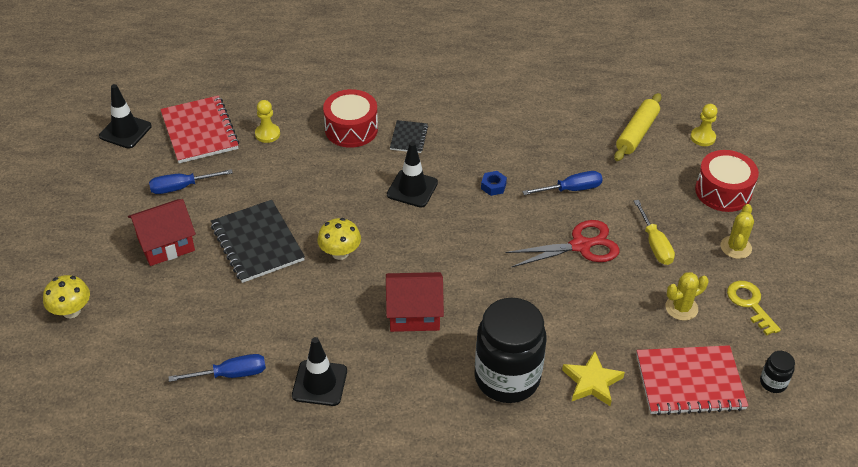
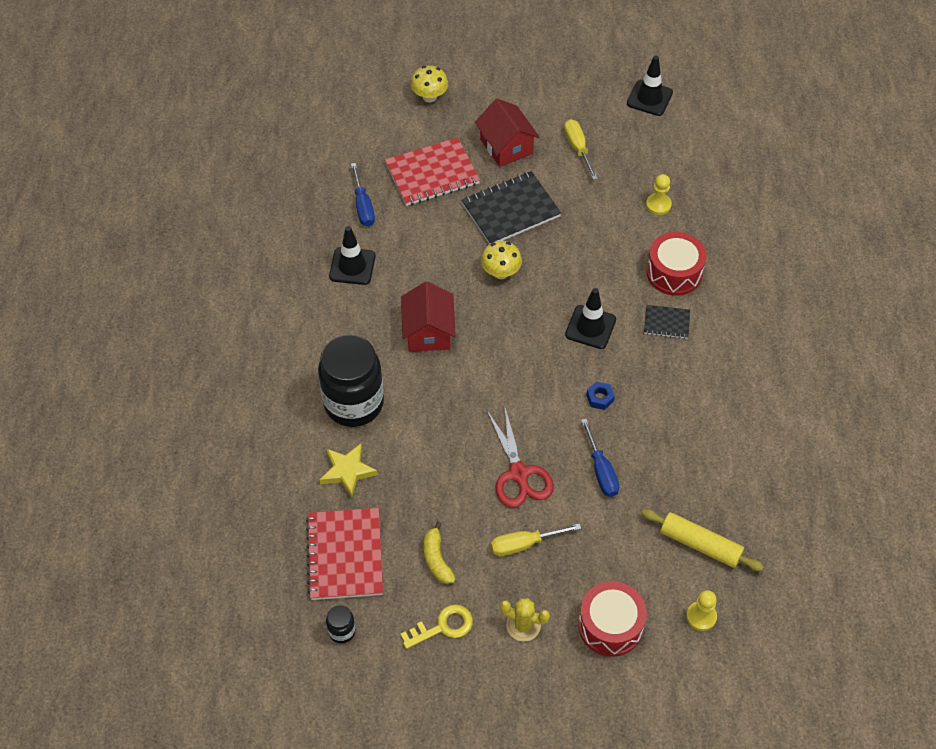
camera: 90 degrees right, 10 degrees up
blue screwdriver [149,169,233,194] -> yellow screwdriver [564,119,598,180]
red notebook [160,95,239,163] -> red notebook moved to [385,137,480,206]
yellow cactus [665,272,709,321] -> yellow banana [424,522,456,584]

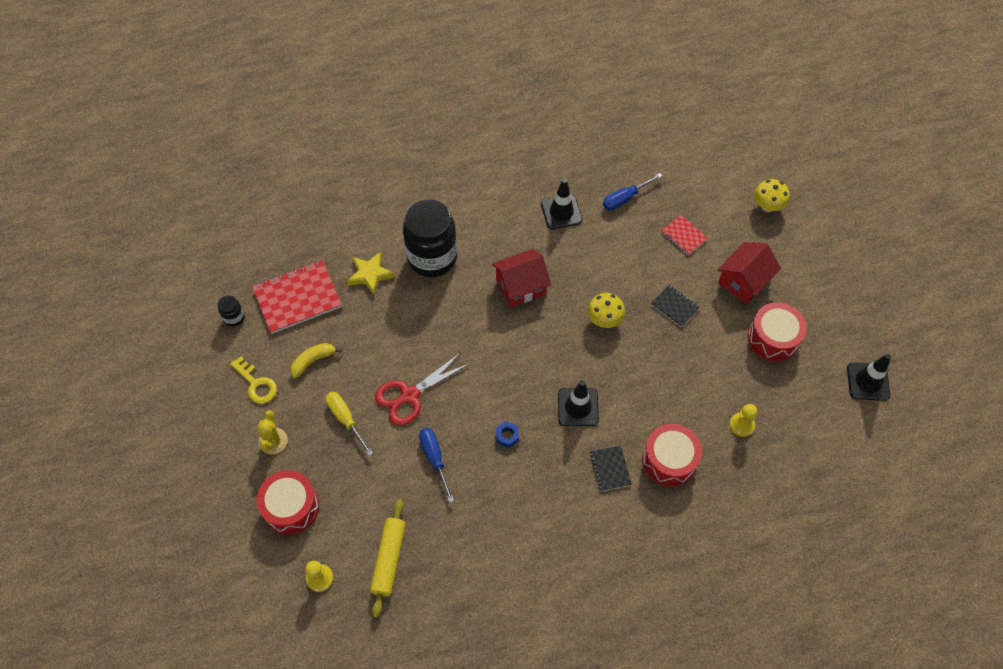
camera: 70 degrees right, 5 degrees up
red notebook [385,137,480,206] -> red notebook [661,215,708,255], size x0.52
black notebook [461,171,561,244] -> black notebook [651,285,700,327], size x0.52
yellow screwdriver [564,119,598,180] -> red drum [748,302,807,362]
blue screwdriver [581,419,619,497] -> blue screwdriver turned 105 degrees clockwise [419,428,454,503]

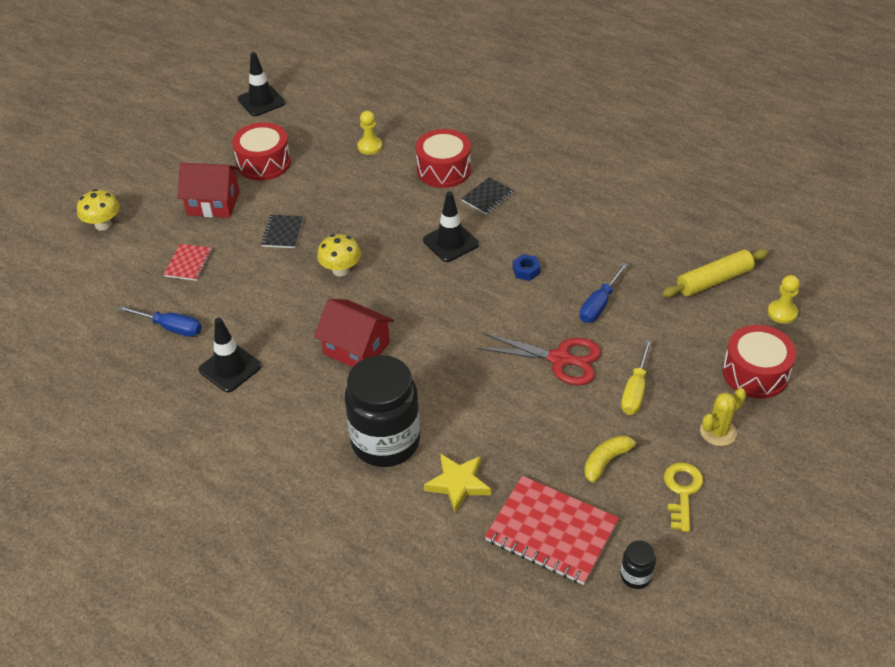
camera: 125 degrees left, 15 degrees down
yellow banana [290,343,342,378] -> yellow banana turned 120 degrees clockwise [584,435,644,483]

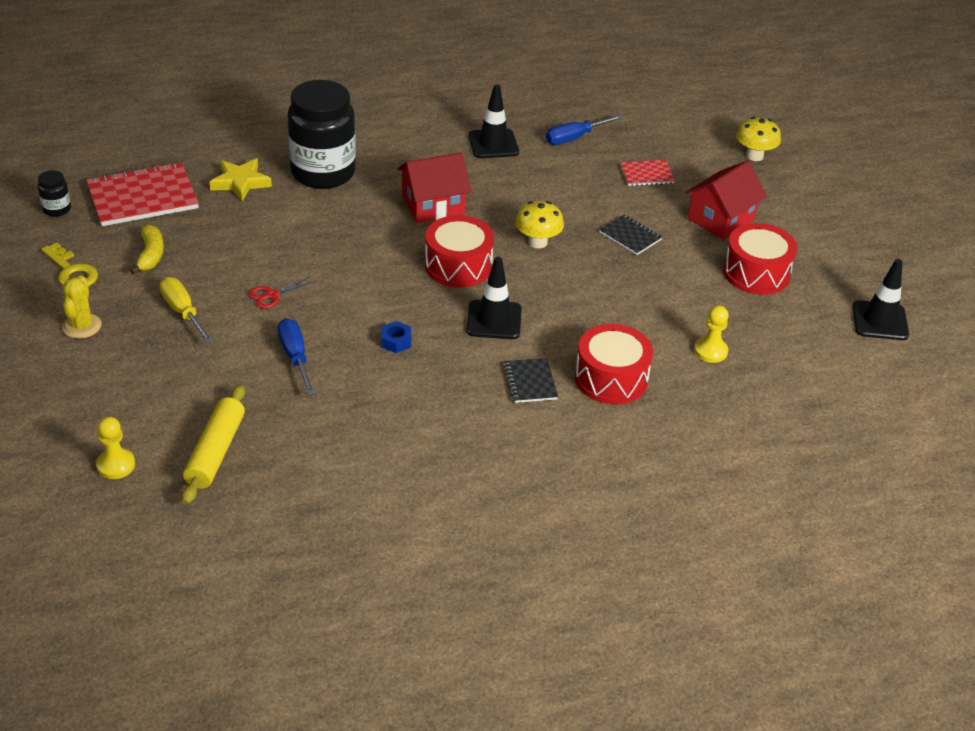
camera: 125 degrees right, 5 degrees down
red notebook [163,244,212,281] -> red notebook turned 60 degrees counterclockwise [620,160,675,186]
red scissors [477,333,601,385] -> red scissors [248,276,316,309], size x0.51
red drum [723,325,796,399] -> red drum moved to [425,215,494,288]

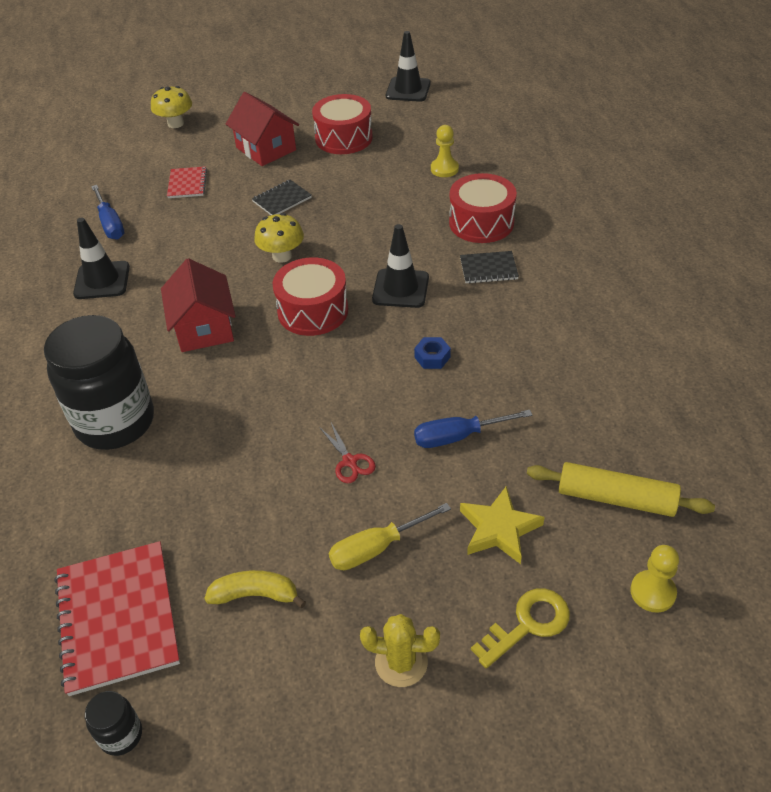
camera: 80 degrees left, 5 degrees up
yellow key [41,243,98,287] -> yellow key moved to [471,588,570,668]
yellow star [209,159,272,201] -> yellow star moved to [460,486,544,564]

